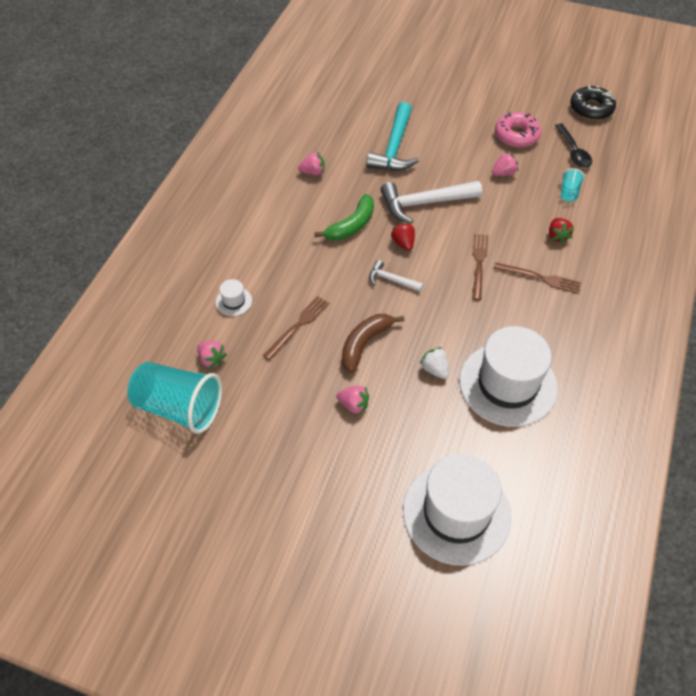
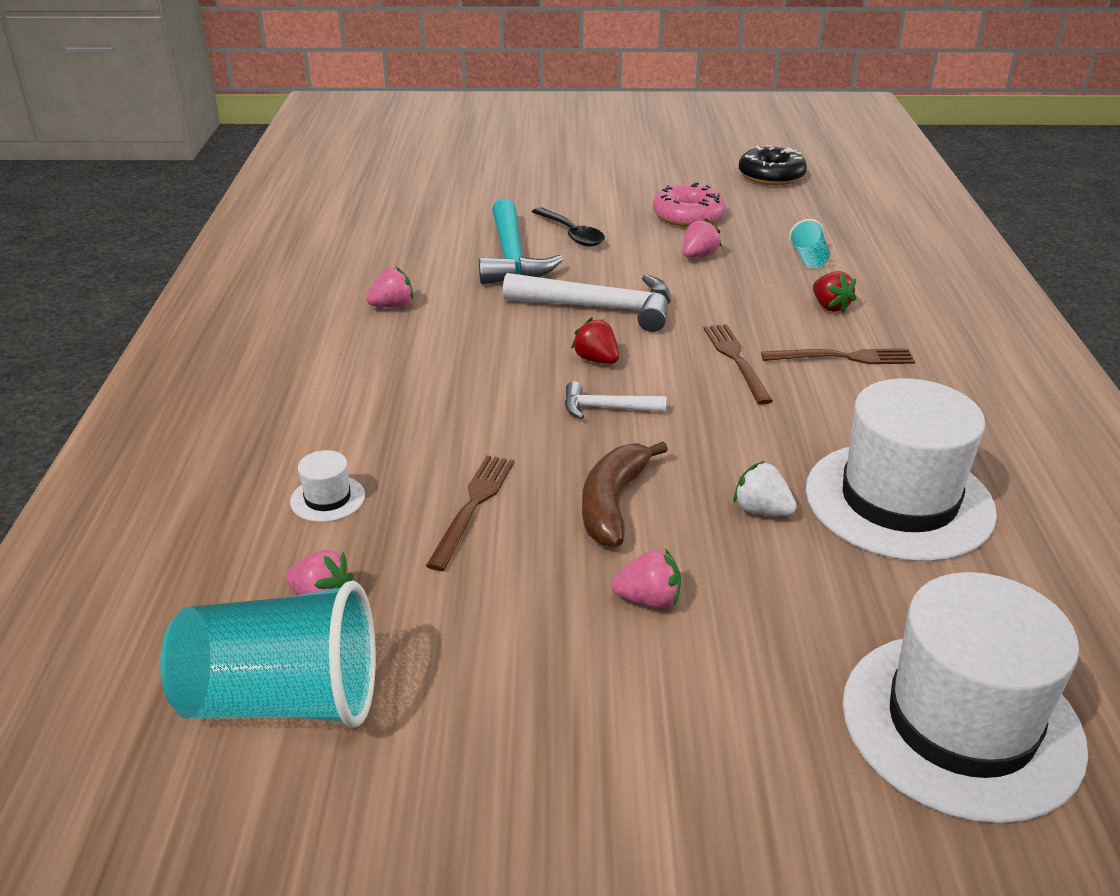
camera: 20 degrees left, 20 degrees down
green banana [314,194,374,240] -> none
white hammer [380,181,482,223] -> white hammer turned 135 degrees counterclockwise [503,273,671,332]
black spoon [555,123,592,168] -> black spoon moved to [532,207,605,247]

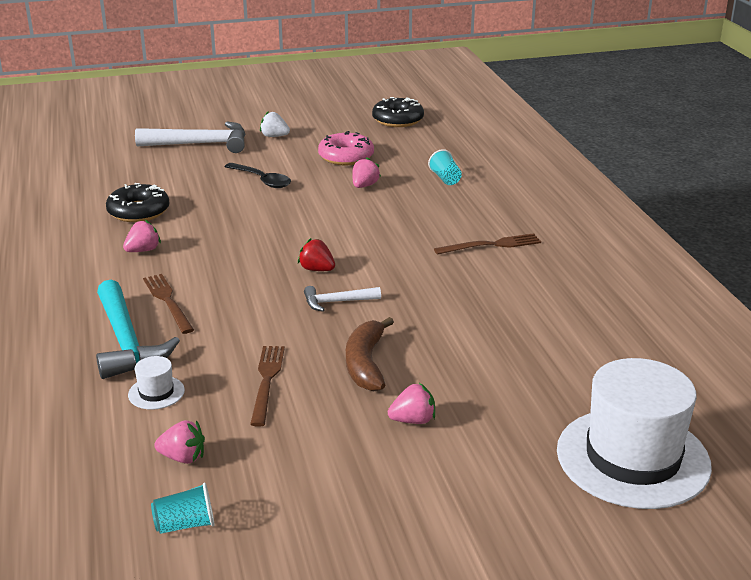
camera: 15 degrees left, 5 degrees down
turquoise cup [160,581,376,728] -> turquoise cup [151,483,214,534], size x0.44
turquoise hammer [479,199,563,284] -> turquoise hammer moved to [96,280,180,379]
white hammer [503,273,671,332] -> white hammer moved to [135,122,245,153]
brown fork [703,324,773,405] -> brown fork moved to [143,274,194,334]
white strawberry [733,461,797,516] -> white strawberry moved to [260,111,290,137]
white hat [806,378,997,561] -> none
red strawberry [813,271,856,313] -> none
none -> black donut [106,183,170,222]

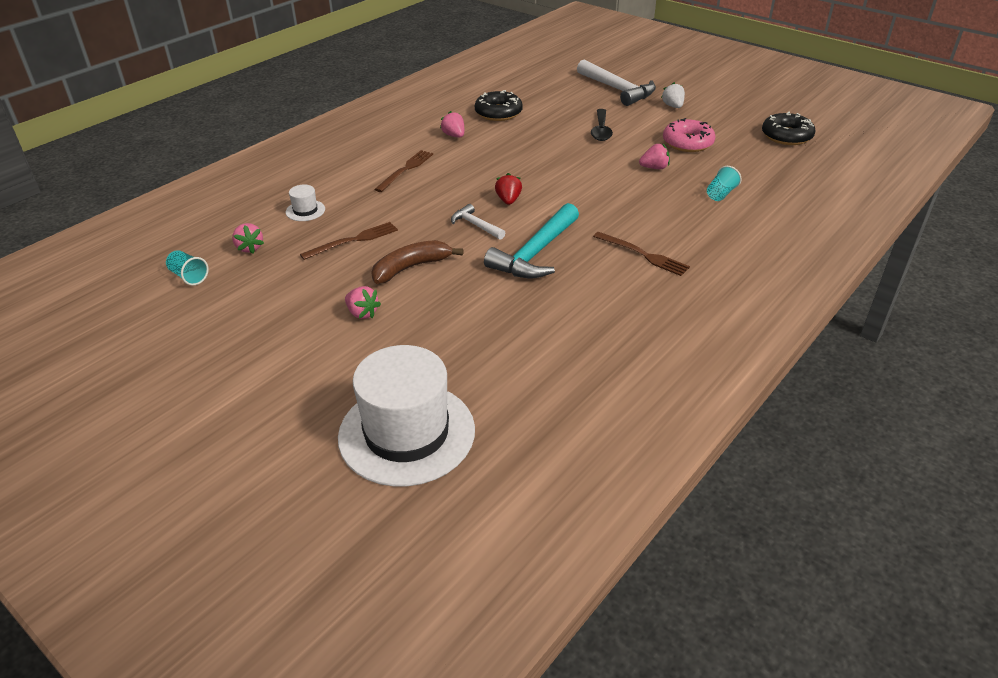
camera: 55 degrees right, 10 degrees up
turquoise hammer [96,280,180,379] -> turquoise hammer moved to [484,203,579,278]
pink strawberry [123,220,161,252] -> pink strawberry turned 135 degrees counterclockwise [440,111,464,138]

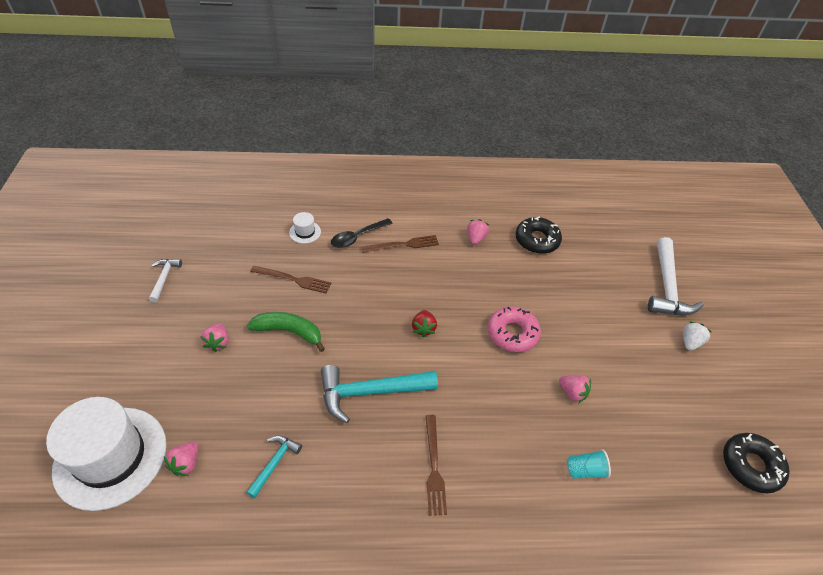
camera: 45 degrees right, 10 degrees up
turquoise cup [166,250,209,286] -> none
pink strawberry [232,223,264,254] -> pink strawberry moved to [164,442,198,476]
brown banana [371,240,464,284] -> green banana [247,312,325,352]
white hammer [451,204,505,240] -> white hammer moved to [149,259,182,302]
red strawberry [495,173,522,205] -> red strawberry turned 135 degrees clockwise [412,310,437,338]
black spoon [591,109,613,141] -> black spoon moved to [331,218,393,248]
pink donut [663,118,716,152] -> pink donut moved to [488,306,541,352]
none -> turquoise hammer [246,436,302,498]

